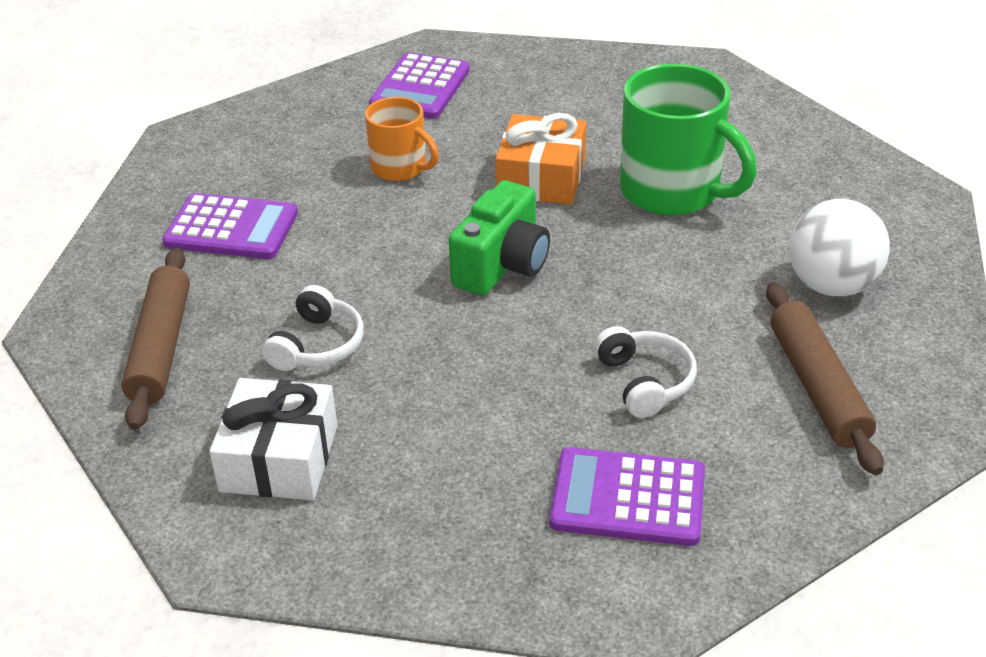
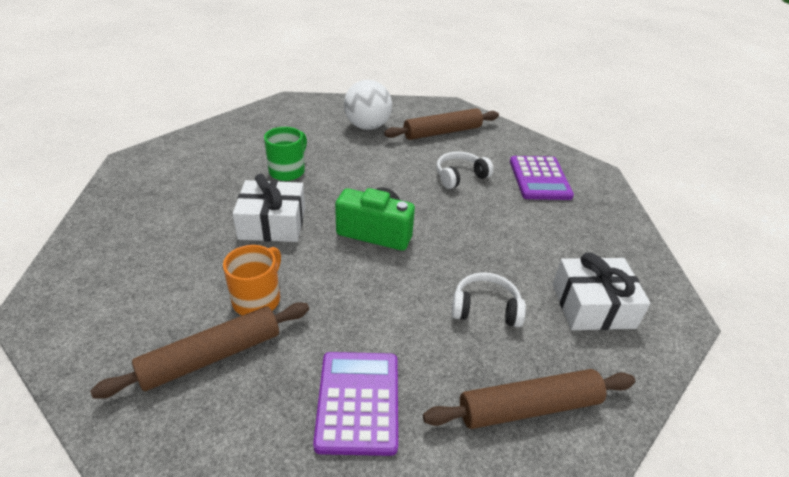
camera: 105 degrees left, 0 degrees up
purple calculator [369,53,470,119] -> none
orange gift [496,113,586,205] -> white gift [233,174,305,242]
green mug [620,64,757,216] -> green mug [264,127,307,181], size x0.58
none -> brown rolling pin [90,302,309,399]

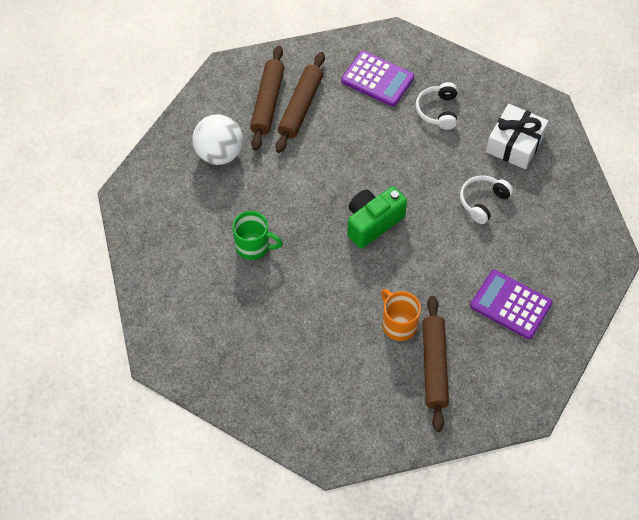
camera: 55 degrees left, 20 degrees up
white gift [233,174,305,242] -> none
green mug [264,127,307,181] -> green mug turned 135 degrees clockwise [233,211,283,260]
brown rolling pin [423,369,635,429] -> brown rolling pin moved to [276,52,325,153]
white headphones [436,151,494,189] -> white headphones moved to [416,82,457,130]

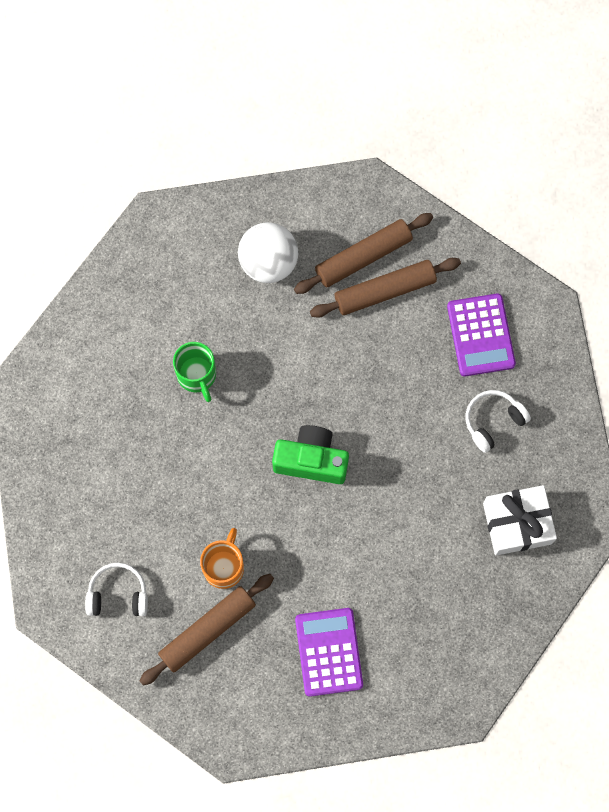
camera: 50 degrees right, 15 degrees up
white headphones [460,175,513,224] -> white headphones moved to [85,563,148,616]

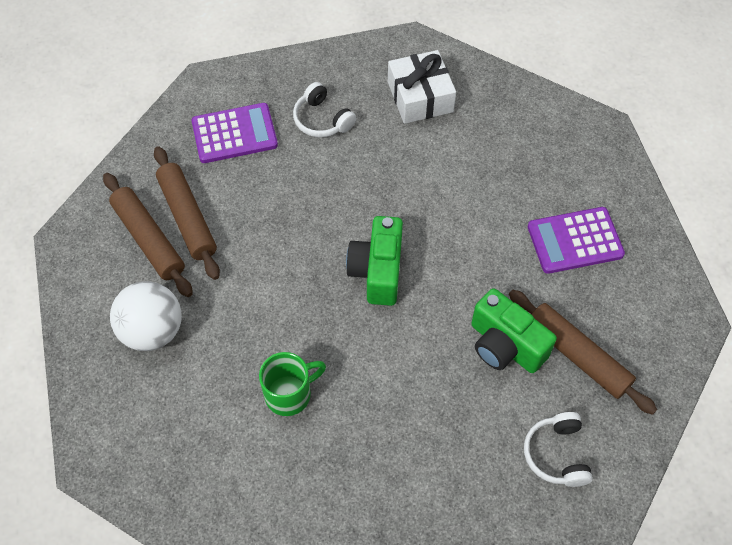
camera: 95 degrees left, 15 degrees down
orange mug [200,528,244,589] -> green camera [471,288,557,373]

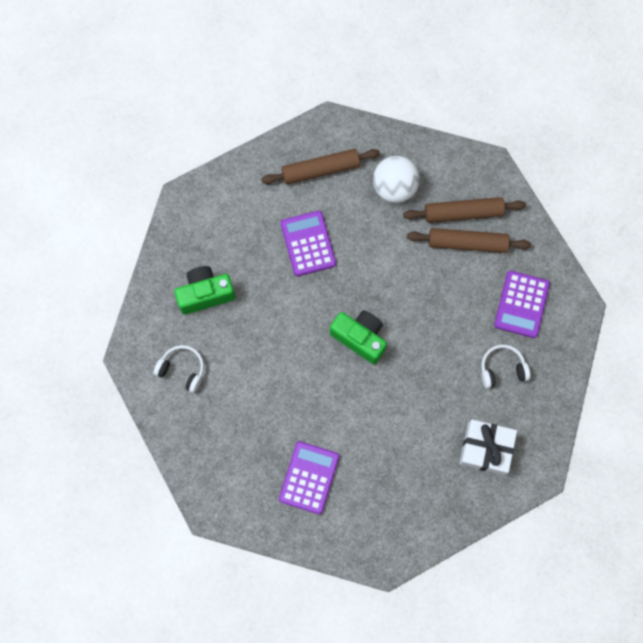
camera: 120 degrees right, 15 degrees up
green mug [259,352,326,416] -> purple calculator [281,211,336,276]
green camera [471,288,557,373] -> green camera moved to [174,266,235,315]
brown rolling pin [509,290,657,415] -> brown rolling pin moved to [261,149,380,184]

